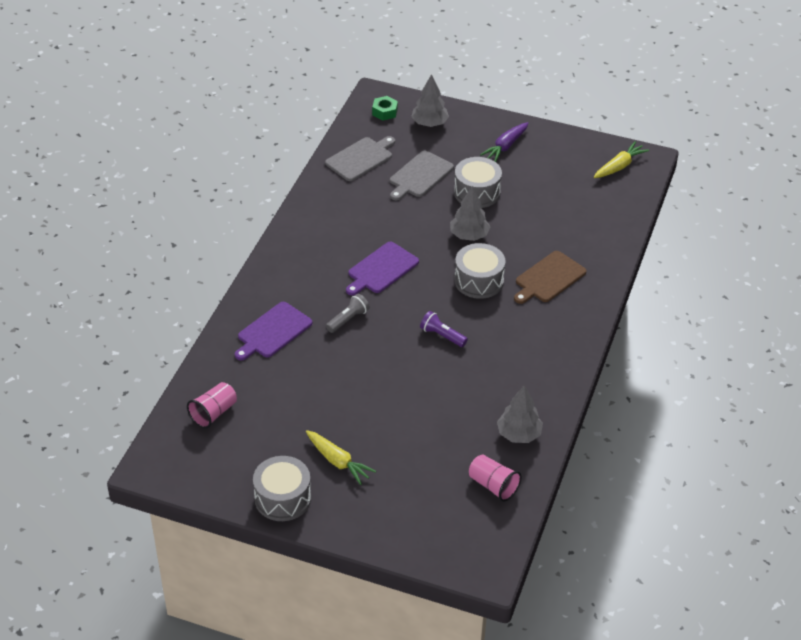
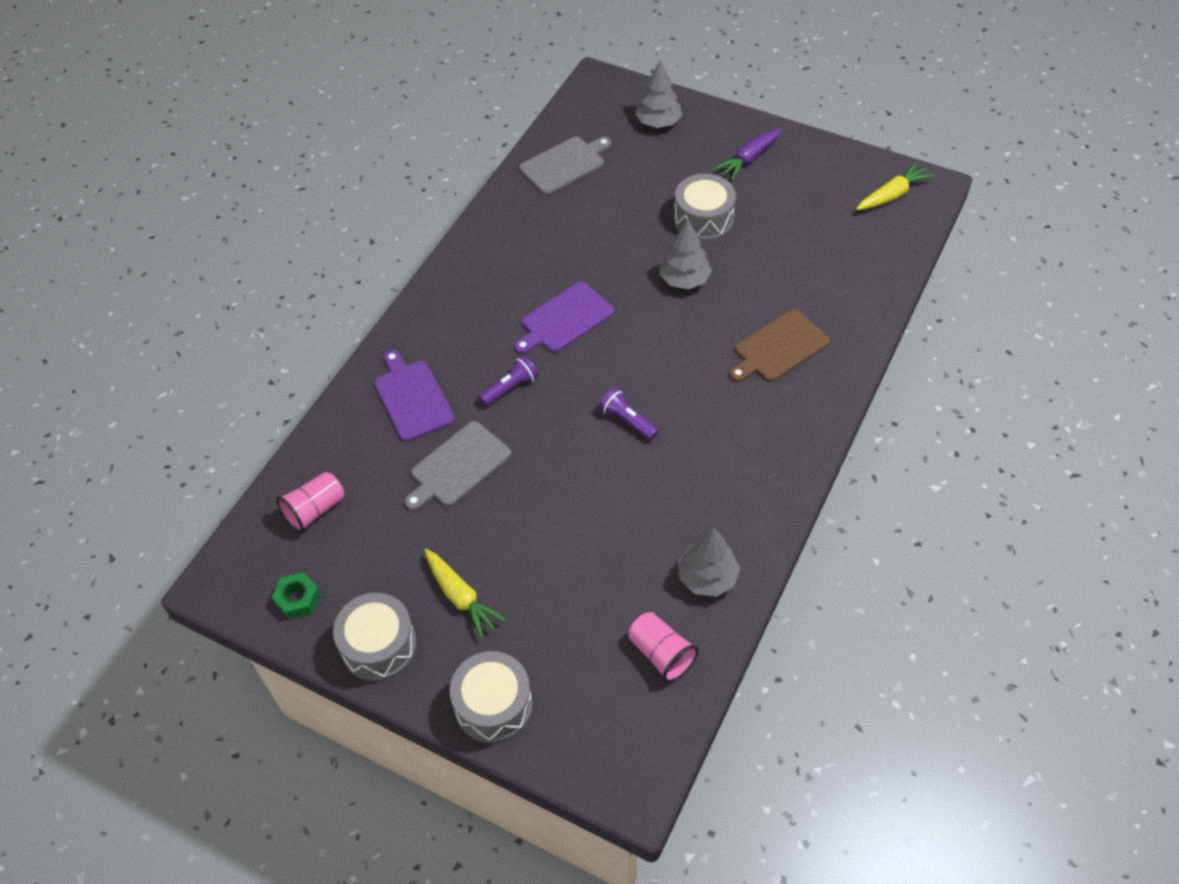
camera: 10 degrees right, 10 degrees up
purple cutting board [235,302,312,361] -> purple cutting board turned 105 degrees clockwise [374,350,455,442]
grey flashlight [326,294,370,333] -> purple flashlight [479,355,538,406]
green nut [372,96,398,121] -> green nut moved to [272,572,321,620]
grey cutting board [390,151,454,200] -> grey cutting board moved to [405,421,511,511]
grey drum [454,243,506,299] -> grey drum moved to [450,651,532,743]

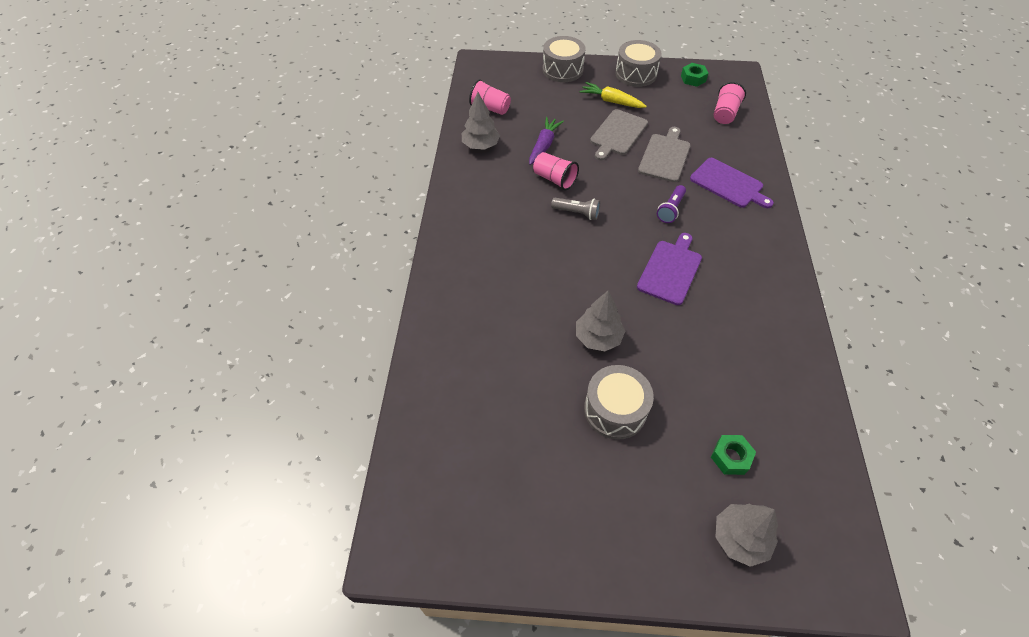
camera: 155 degrees right, 0 degrees up
grey cutting board [519,137,611,195] -> grey cutting board moved to [590,109,648,160]
purple flashlight [599,388,659,440] -> grey flashlight [551,198,600,220]
purple carrot [714,128,782,181] -> purple carrot moved to [529,117,564,165]
brown cutting board [729,309,830,382] -> none
yellow carrot [856,162,934,210] -> none
none -> pink cup [533,152,579,191]
none -> green nut [711,435,756,475]

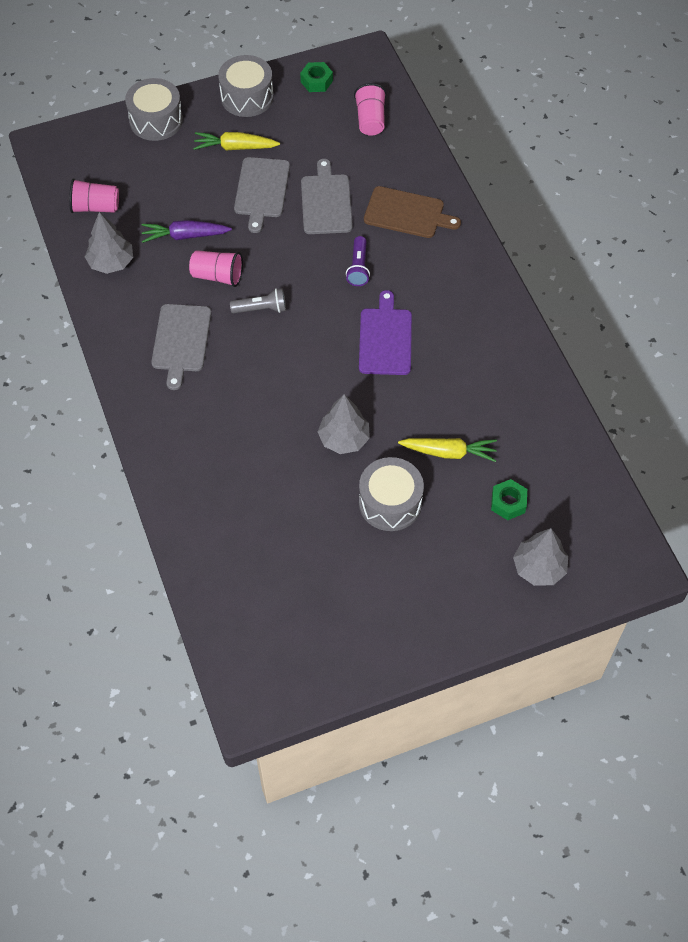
camera: 25 degrees left, 5 degrees up
purple carrot [529,117,564,165] -> purple carrot turned 90 degrees counterclockwise [142,220,232,243]
purple cutting board [690,158,774,208] -> brown cutting board [364,186,461,238]
none -> grey cutting board [151,304,211,390]
none -> yellow carrot [398,438,497,462]

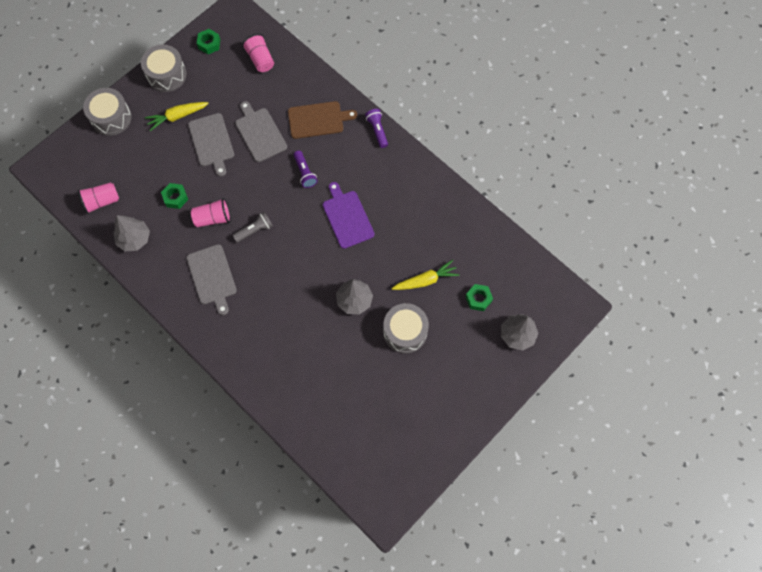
camera: 25 degrees left, 10 degrees up
purple carrot [142,220,232,243] -> green nut [161,183,188,209]
none -> purple flashlight [365,109,388,148]

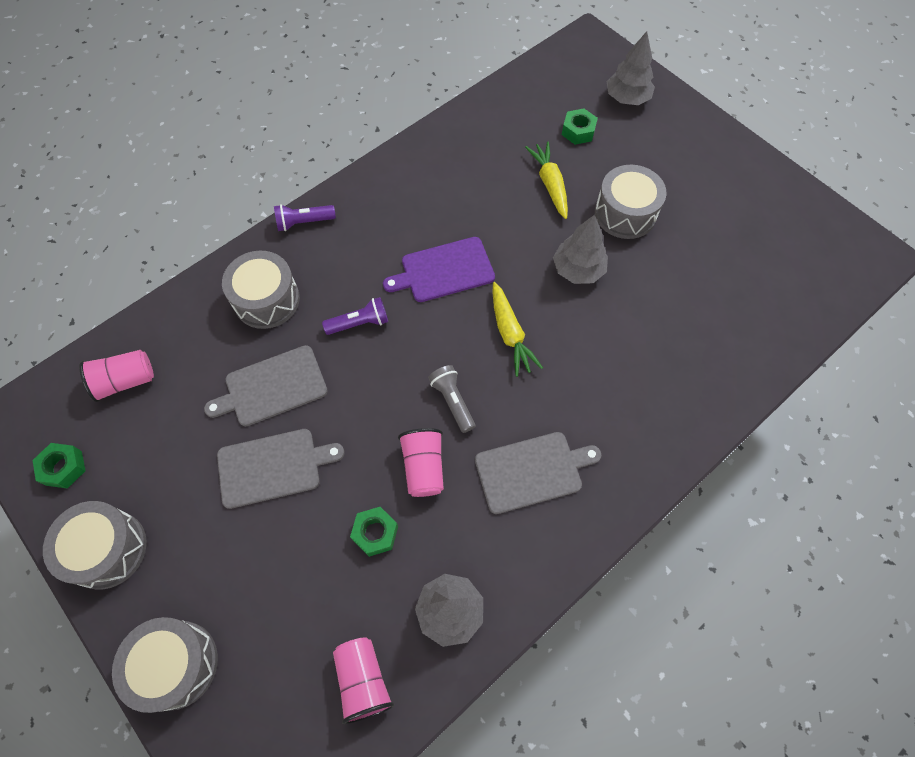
camera: 85 degrees left, 5 degrees down
yellow carrot [145,102,209,131] -> yellow carrot moved to [492,282,543,377]
brown cutting board [288,101,357,139] -> grey drum [222,251,300,329]

